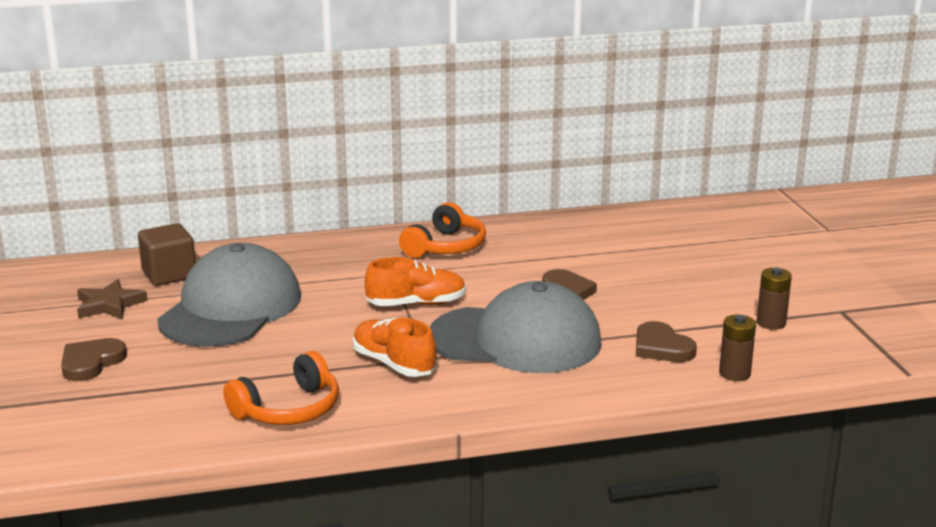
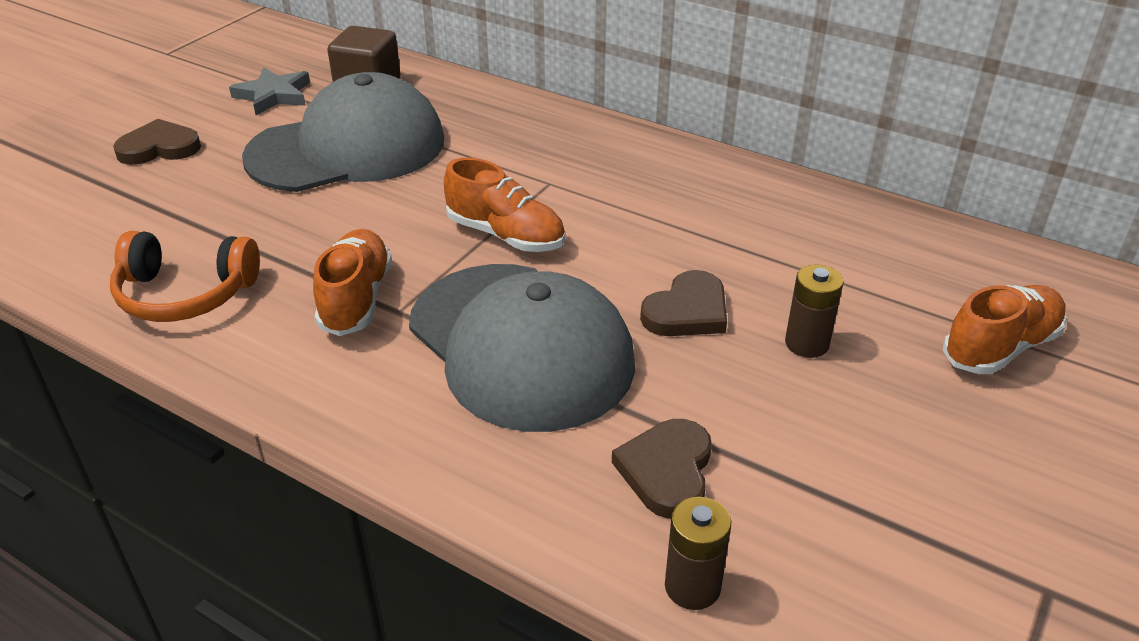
camera: 45 degrees right, 15 degrees up
brown star [77,279,148,320] -> grey star [229,67,310,115]
orange headphones [399,202,486,258] -> none
brown battery [757,268,792,330] -> brown battery moved to [785,265,844,358]
none -> orange shoe [943,285,1067,374]

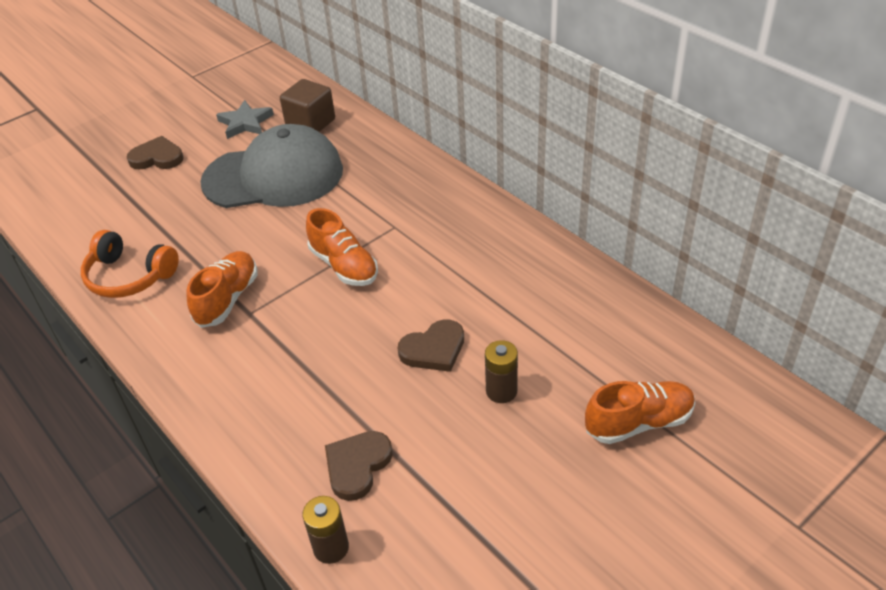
camera: 20 degrees right, 5 degrees up
grey cap [409,264,635,432] -> none

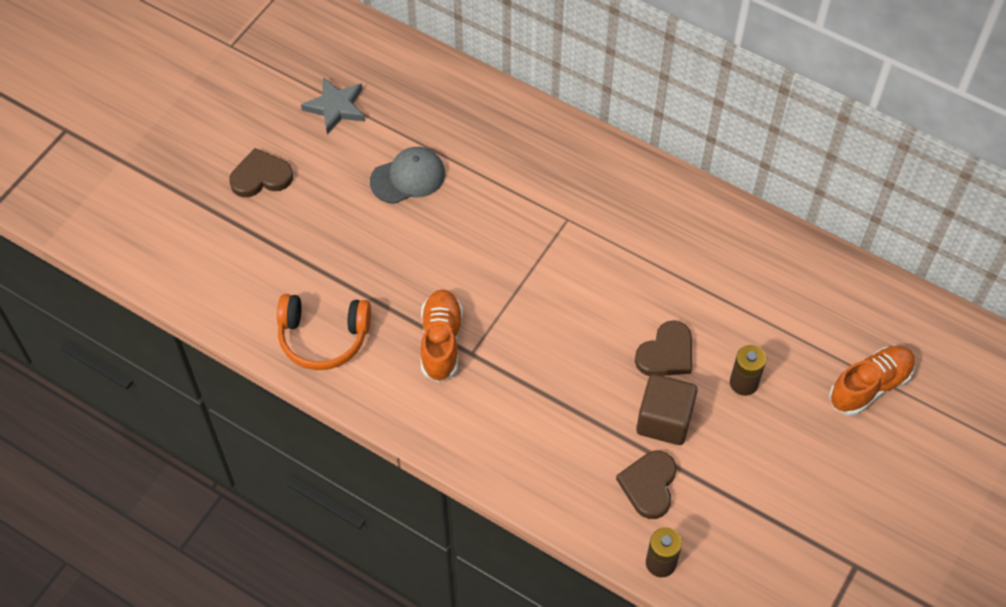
camera: 20 degrees left, 15 degrees up
grey cap [200,124,343,208] -> grey cap [370,147,445,204], size x0.50
brown cube [280,79,335,132] -> brown cube moved to [636,374,698,445]
orange shoe [306,208,378,286] -> none

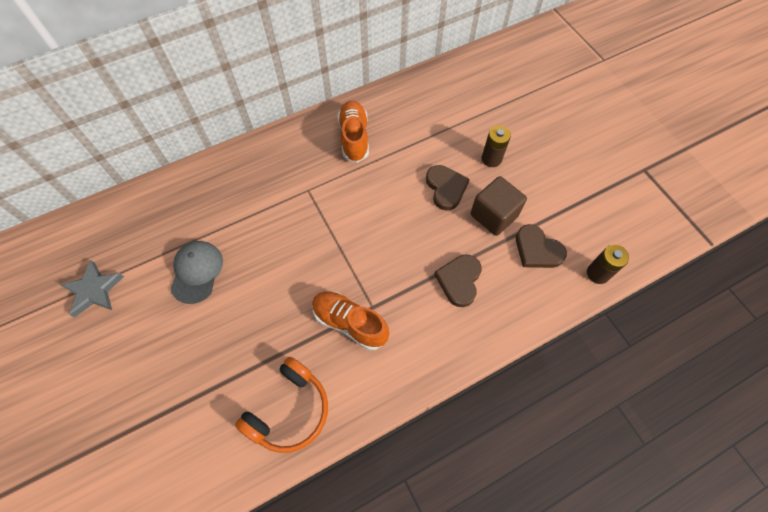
camera: 60 degrees left, 5 degrees up
brown heart [229,148,293,197] -> brown heart moved to [434,255,482,307]
orange shoe [829,346,915,415] -> orange shoe moved to [338,100,369,163]

